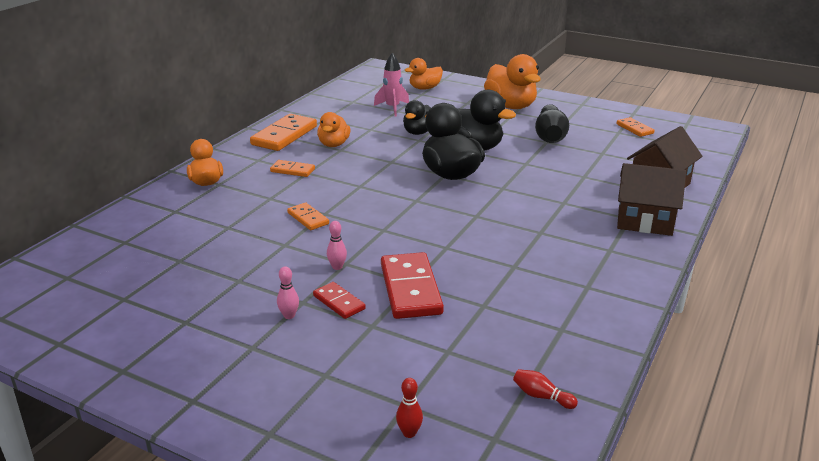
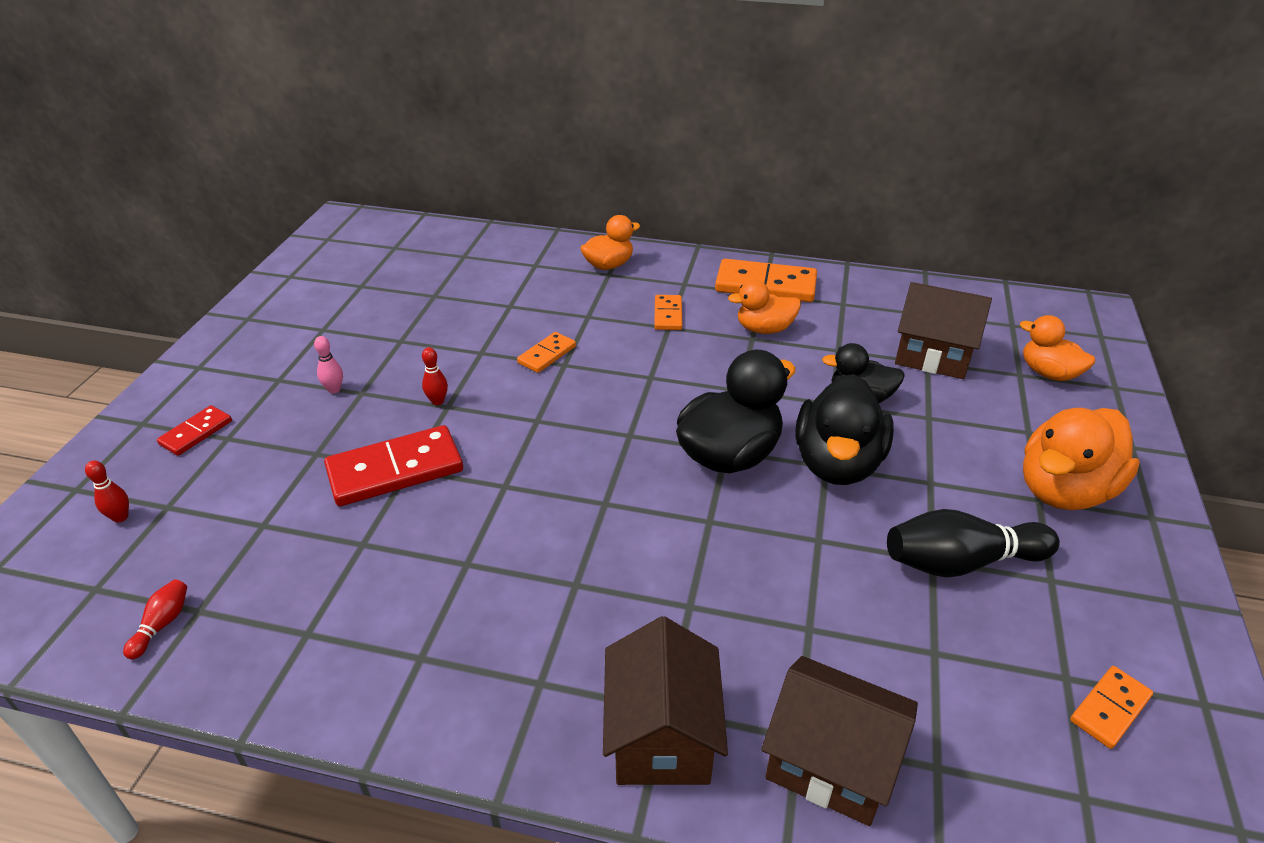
camera: 75 degrees right, 10 degrees up
red domino [313,282,366,319] -> red domino moved to [157,405,232,456]
pink bowling pin [327,221,347,270] -> red bowling pin [422,347,448,405]
pink rocket [374,53,409,116] -> brown house [895,282,992,379]

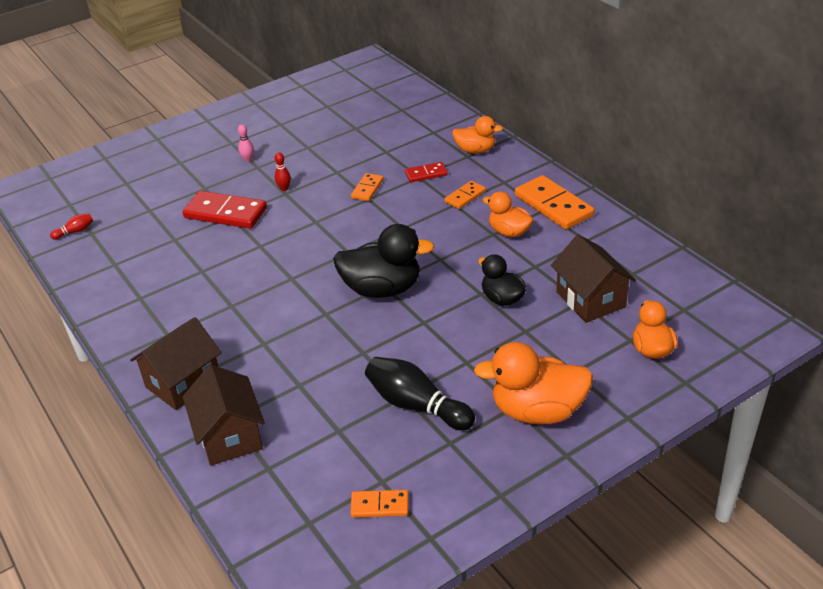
camera: 45 degrees right, 0 degrees up
red bowling pin [85,460,129,523] -> none
red domino [157,405,232,456] -> red domino moved to [405,162,448,182]
orange domino [517,332,576,373] -> orange domino turned 60 degrees counterclockwise [351,173,384,201]
black duck [795,374,894,485] -> none

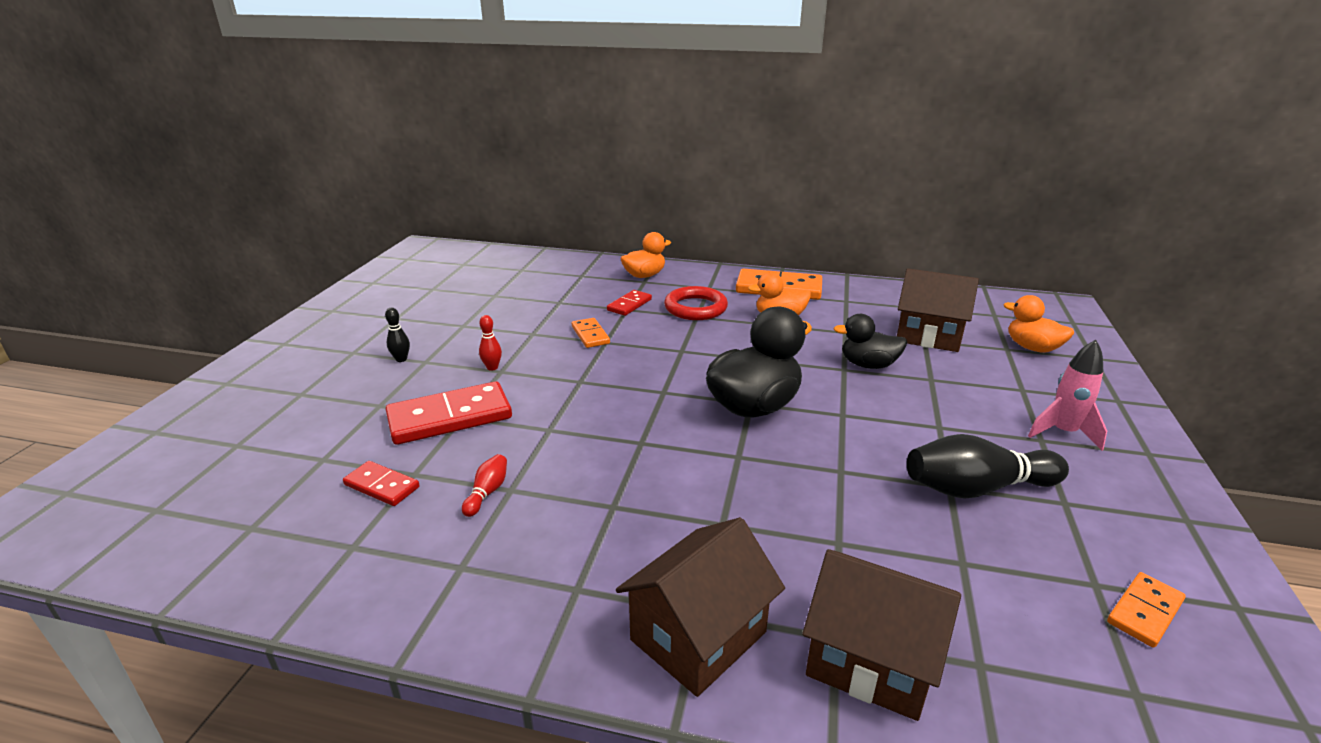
camera: 45 degrees left, 10 degrees down
red bowling pin [50,213,93,240] -> red bowling pin moved to [462,454,507,517]
brown house [130,317,222,410] -> brown house turned 45 degrees clockwise [616,517,785,697]
pink bowling pin [238,124,254,162] -> black bowling pin [385,308,410,362]
orange domino [444,181,486,209] -> red ring [664,286,728,320]
orange duck [474,342,593,424] -> pink rocket [1028,340,1107,451]
none -> red domino [343,461,420,506]

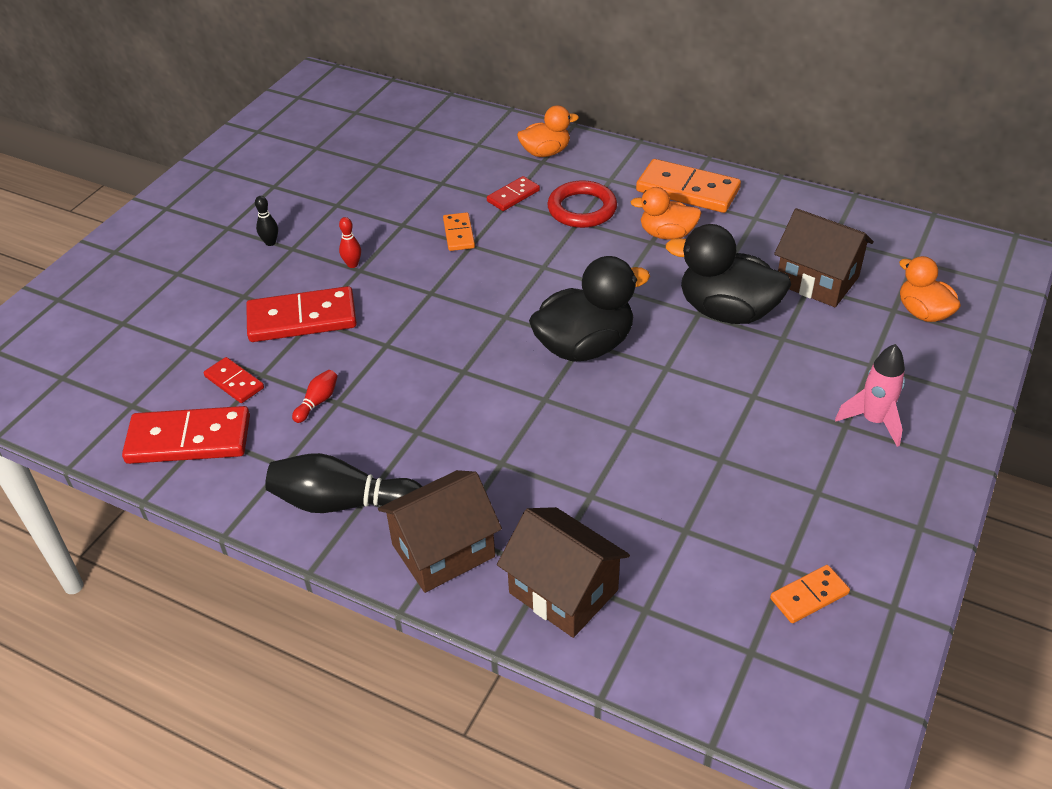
camera: 15 degrees right, 15 degrees up
black duck [833,314,907,369] -> black duck [666,224,791,324], size x1.66
black bowling pin [907,434,1069,498] -> black bowling pin moved to [265,453,423,513]
none -> red domino [122,406,250,464]

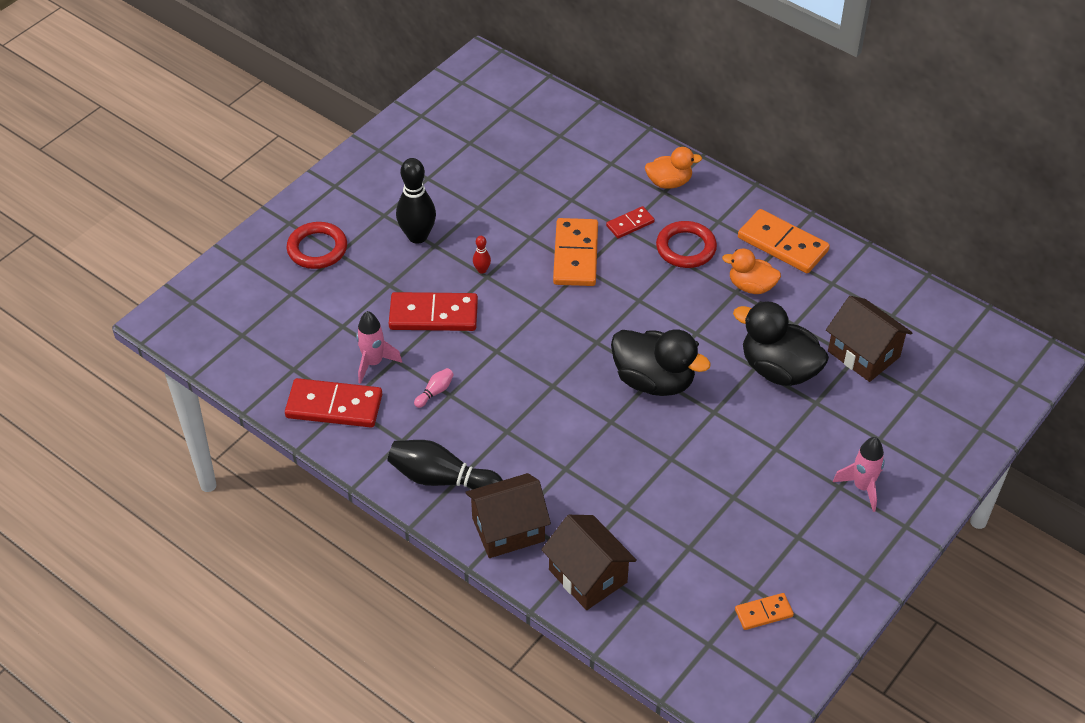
camera: 10 degrees right, 5 degrees up
red domino [204,357,264,403] -> pink rocket [356,311,402,384]
black bowling pin [255,196,278,246] -> black bowling pin [396,158,436,244], size x2.20
red bowling pin [292,370,338,423] -> pink bowling pin [414,368,454,408]
orange domino [443,212,475,251] -> orange domino [553,218,598,286], size x1.86
black duck [529,256,650,362] -> black duck turned 45 degrees clockwise [611,329,711,396]
orange duck [899,256,961,322] -> none
none -> red ring [287,222,347,269]

